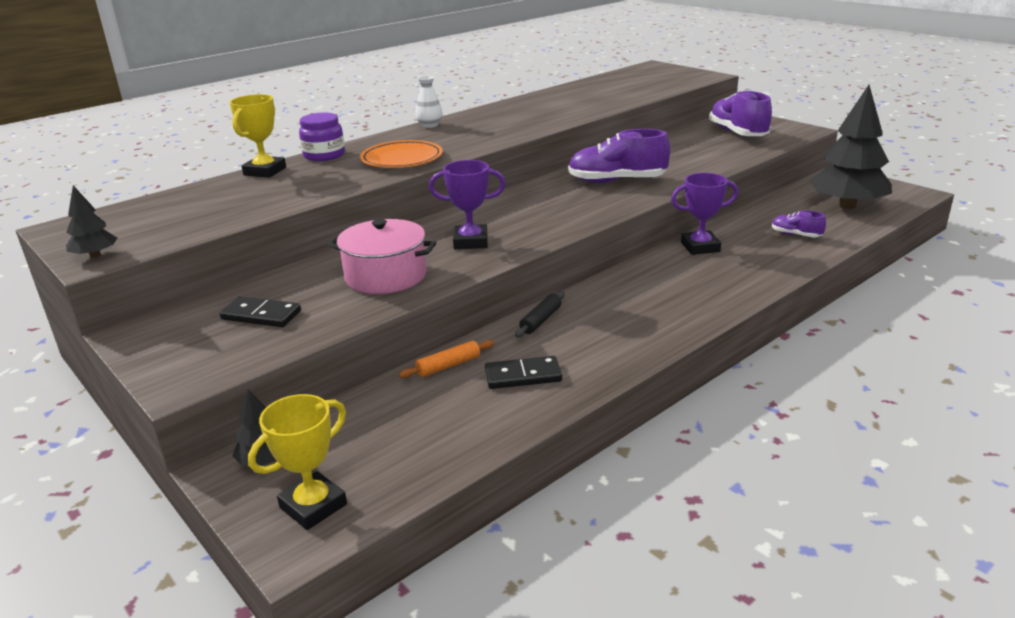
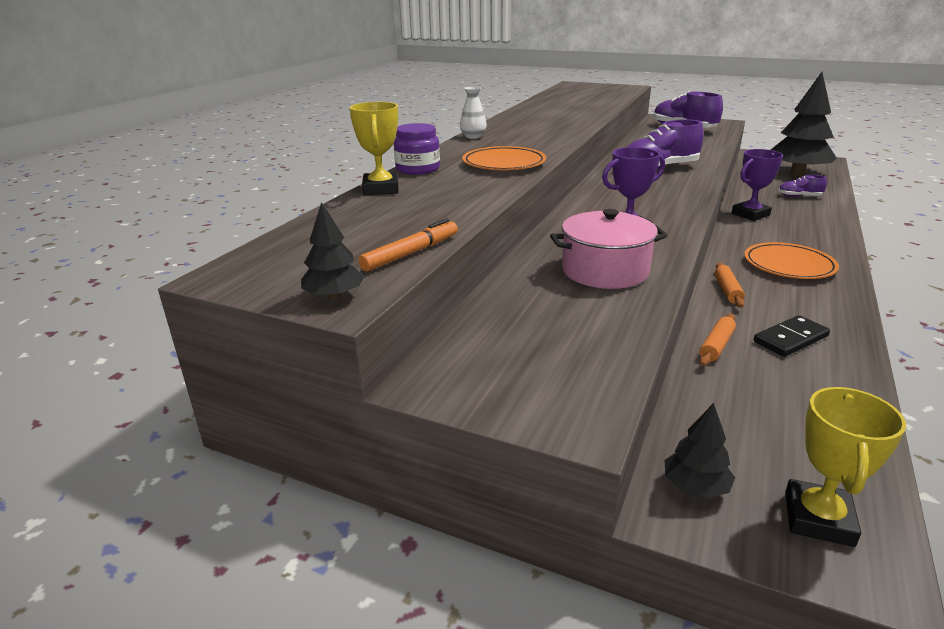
camera: 25 degrees left, 0 degrees up
black domino [219,296,301,327] -> none
black rolling pin [515,291,565,338] -> orange rolling pin [715,263,745,308]
none -> orange marker [359,219,458,272]
none -> orange plate [744,242,839,279]

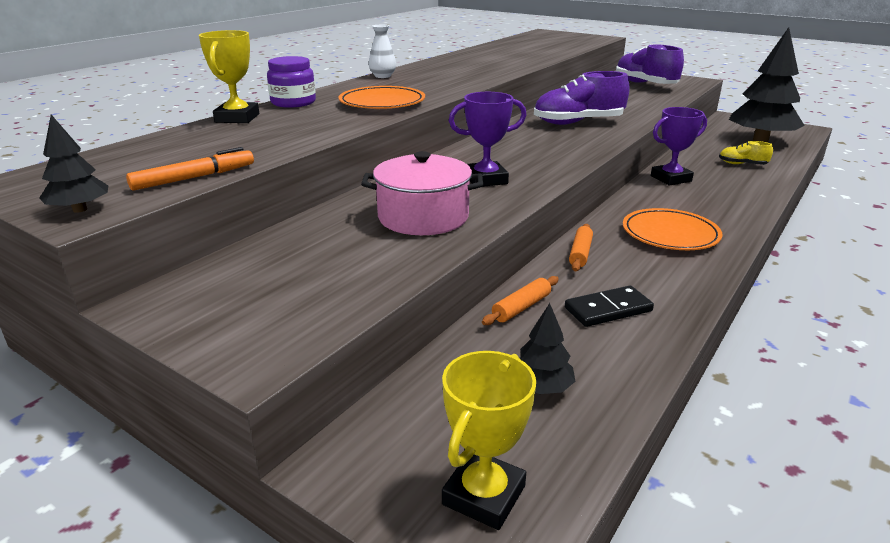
camera: 10 degrees right, 0 degrees up
black tree [664,403,735,498] -> black tree moved to [520,303,576,394]
purple shoe [778,175,827,197] -> yellow shoe [719,141,773,165]

